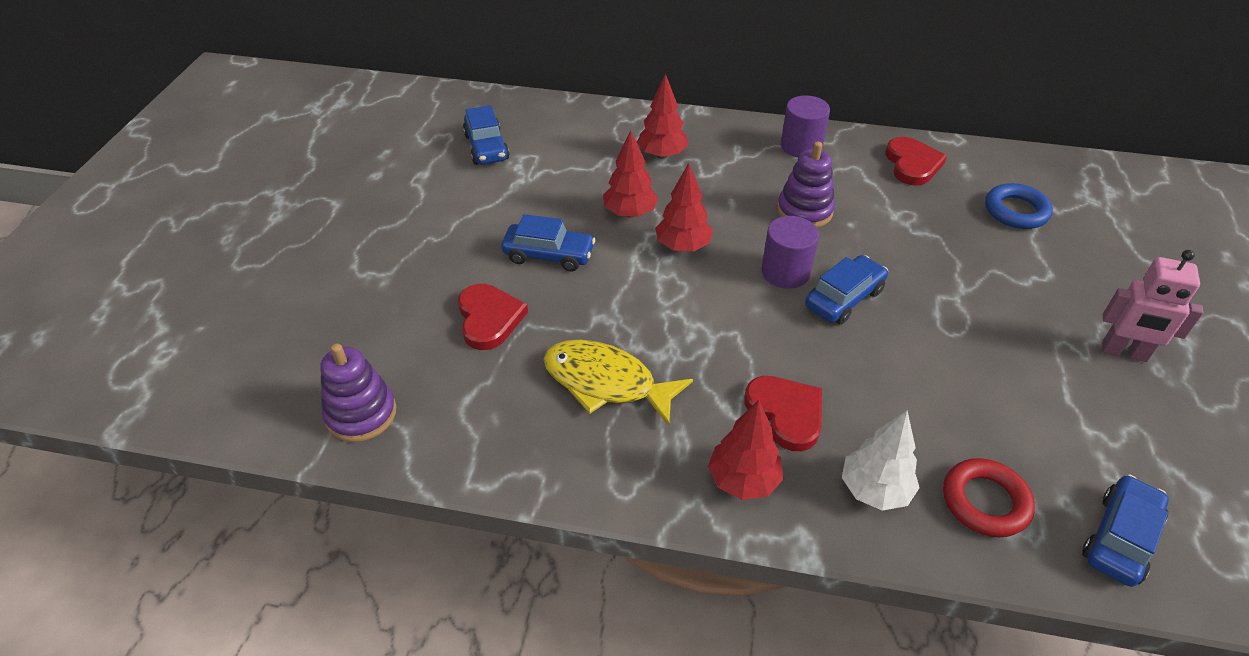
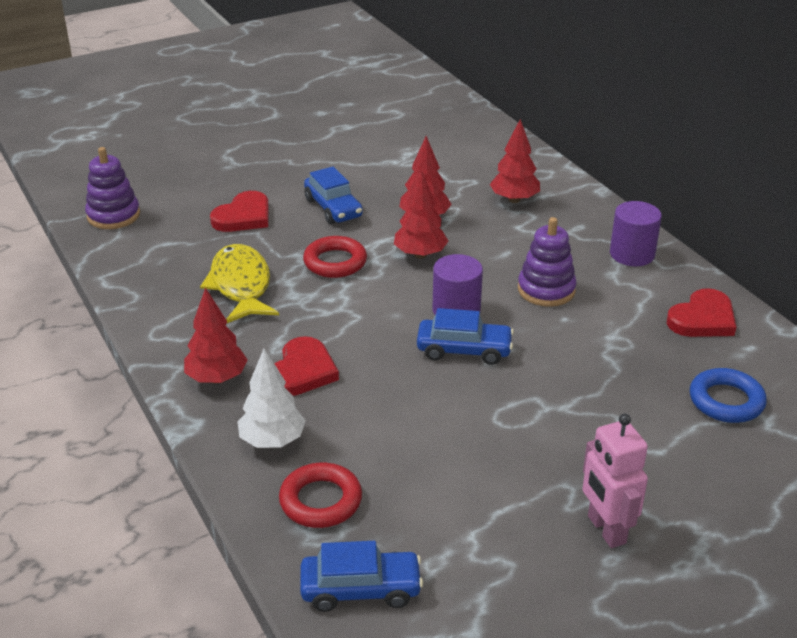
camera: 50 degrees right, 10 degrees down
blue car [463,105,509,165] -> none
none -> red ring [303,236,367,278]

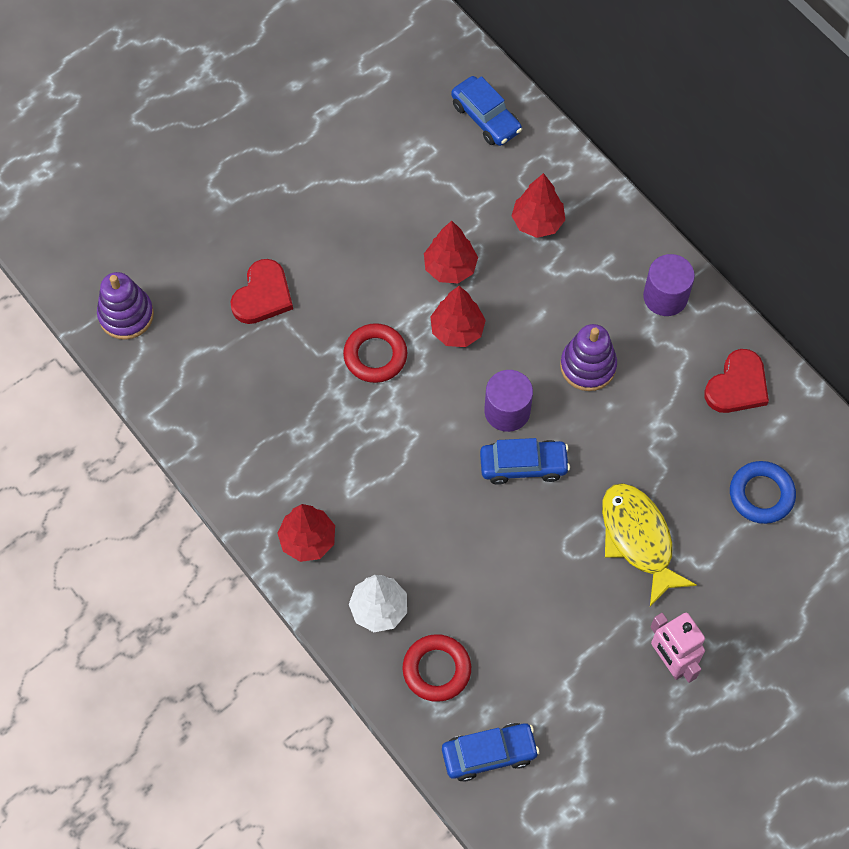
camera: 10 degrees left, 30 degrees up
yellow fish [200,244,279,323] -> yellow fish moved to [602,483,697,607]
red heart [274,336,339,396] -> none
blue car [304,167,363,224] -> blue car moved to [451,76,522,146]

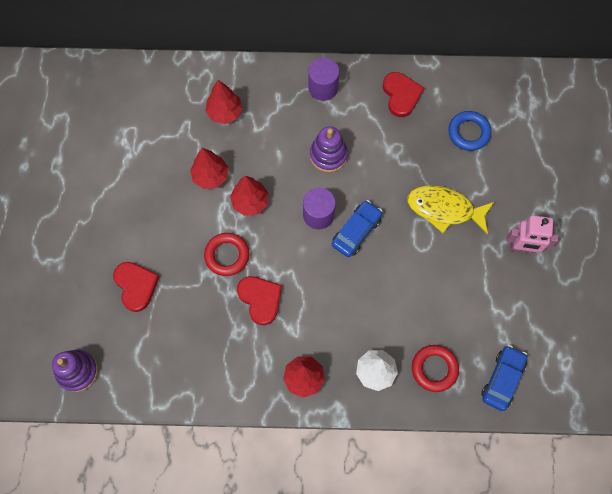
camera: 50 degrees left, 5 degrees up
blue car [451,76,522,146] -> none
none -> red heart [237,276,282,325]

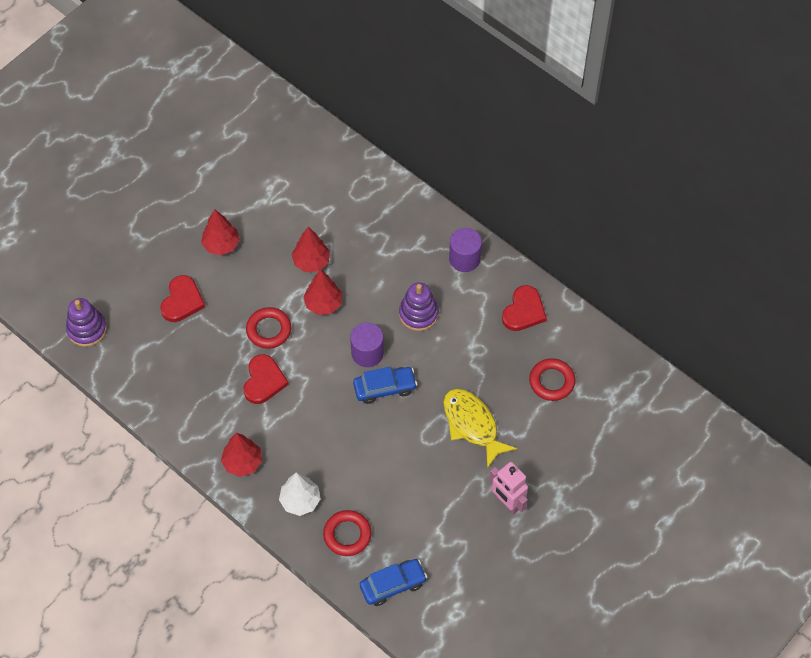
camera: 40 degrees right, 10 degrees down
red tree [205,80,243,124] -> red tree moved to [201,209,240,255]
blue ring [448,111,491,151] -> red ring [529,358,575,401]

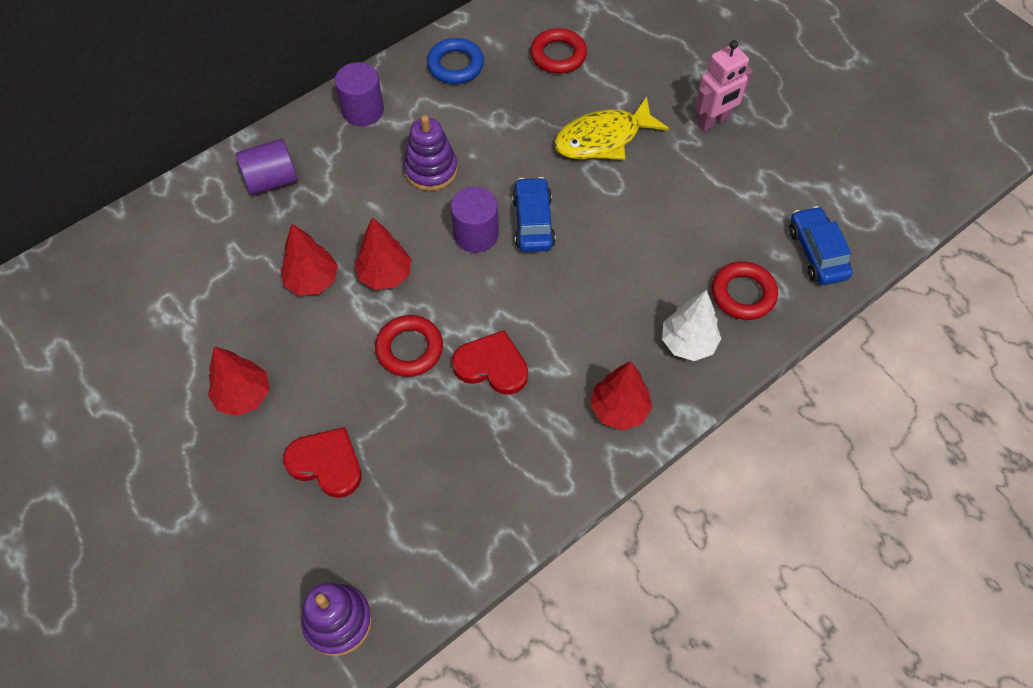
camera: 80 degrees left, 0 degrees up
red heart [502,285,547,331] -> blue ring [427,38,484,84]
none -> purple cylinder [236,139,298,195]

